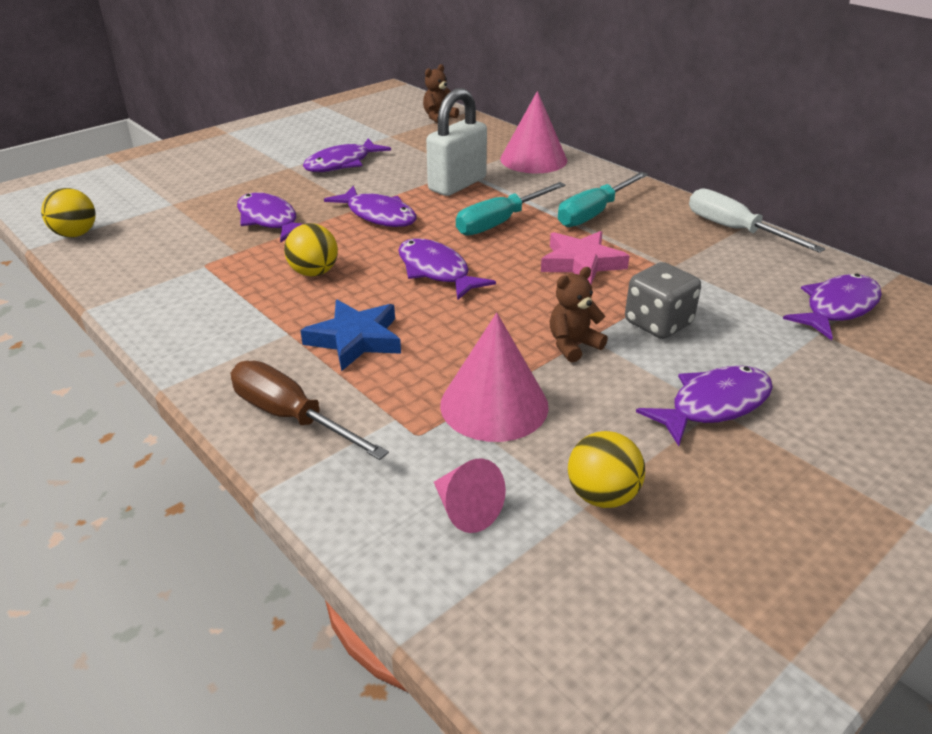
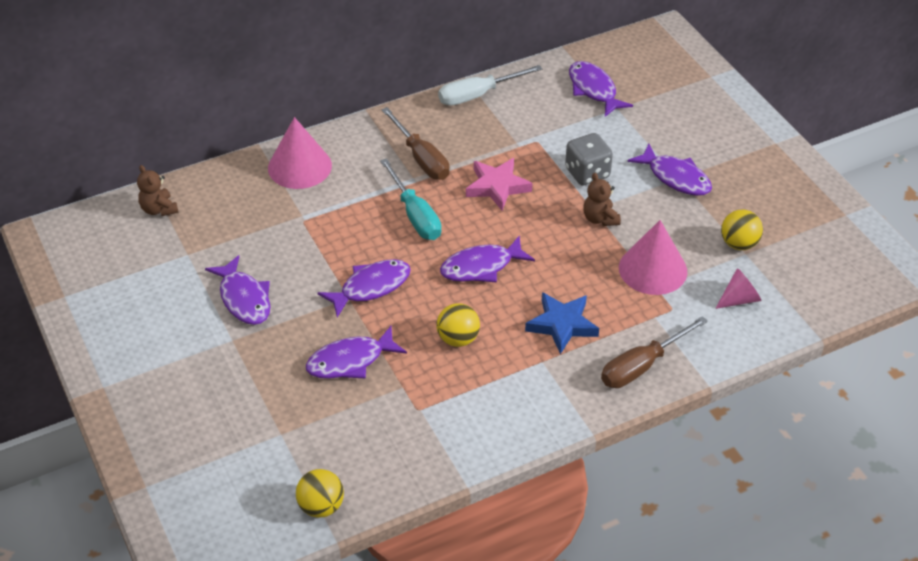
camera: 75 degrees left, 10 degrees up
white padlock [426,88,487,196] -> none
turquoise screwdriver [558,172,648,227] -> brown screwdriver [381,107,450,180]
purple fish [636,366,773,446] -> purple fish turned 150 degrees clockwise [627,144,712,196]

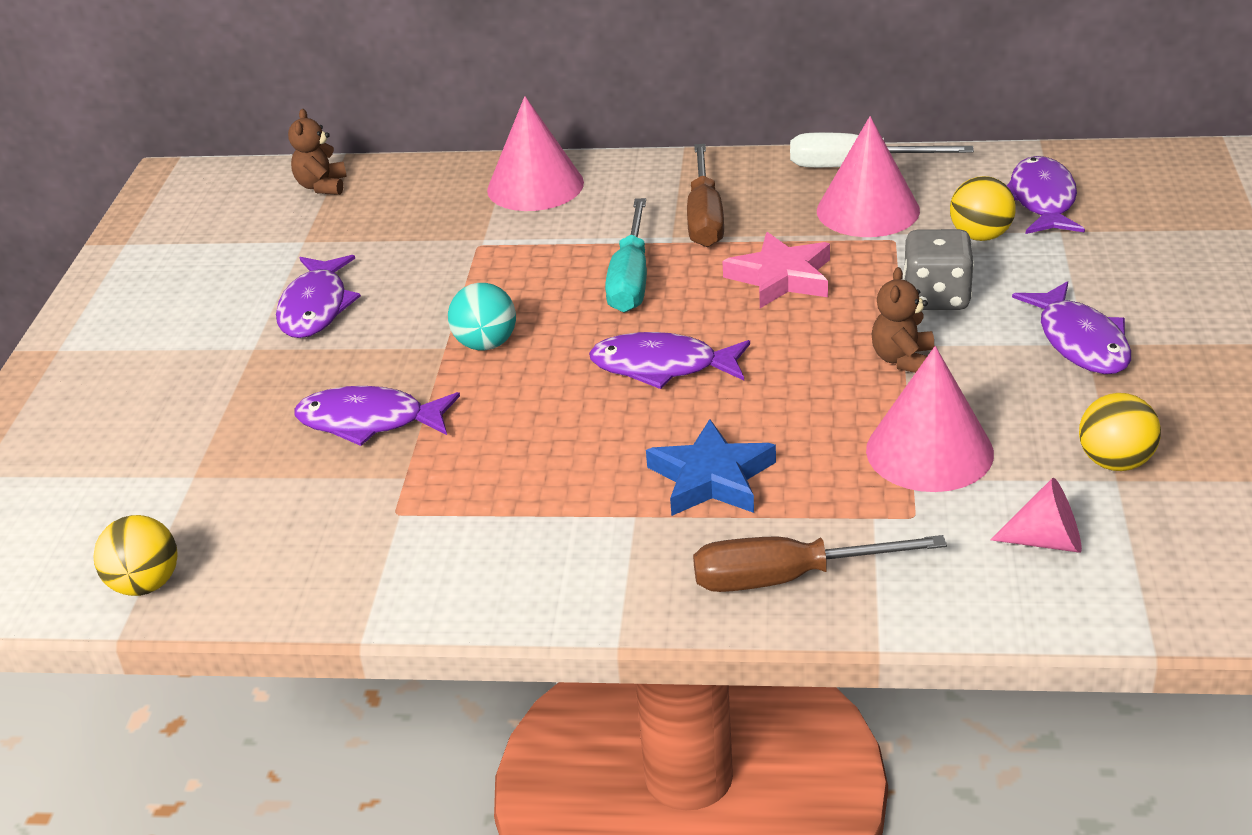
camera: 35 degrees right, 10 degrees down
purple fish [318,259,411,318] -> turquoise ball [448,283,516,350]
yellow ball [436,303,480,347] -> yellow ball moved to [950,176,1016,241]
none -> pink cone [817,116,920,237]

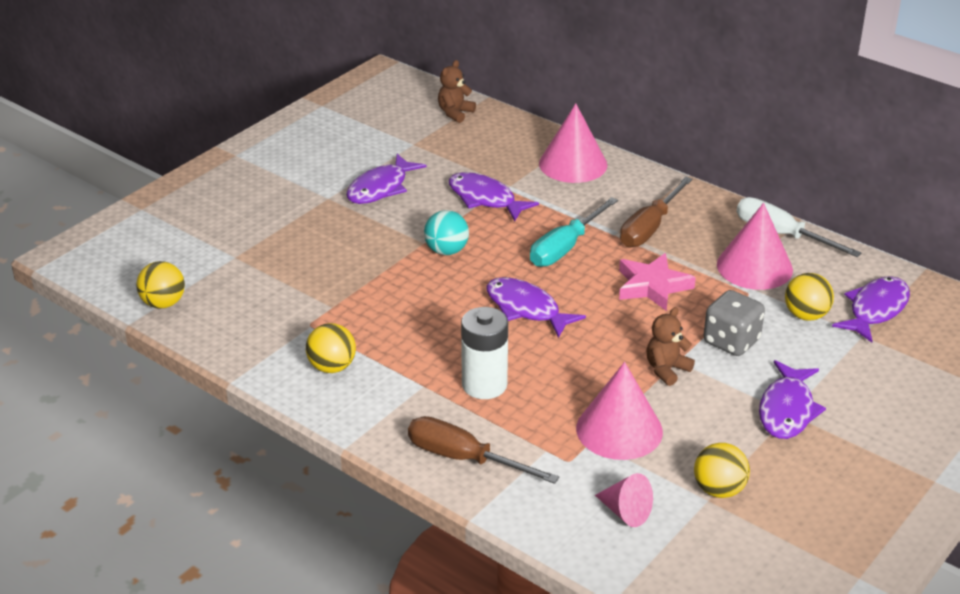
camera: 30 degrees right, 0 degrees up
purple fish [294,386,460,446] -> purple fish moved to [449,172,539,221]
blue star [646,419,776,516] -> white battery [461,307,508,399]
none -> yellow ball [306,323,356,373]

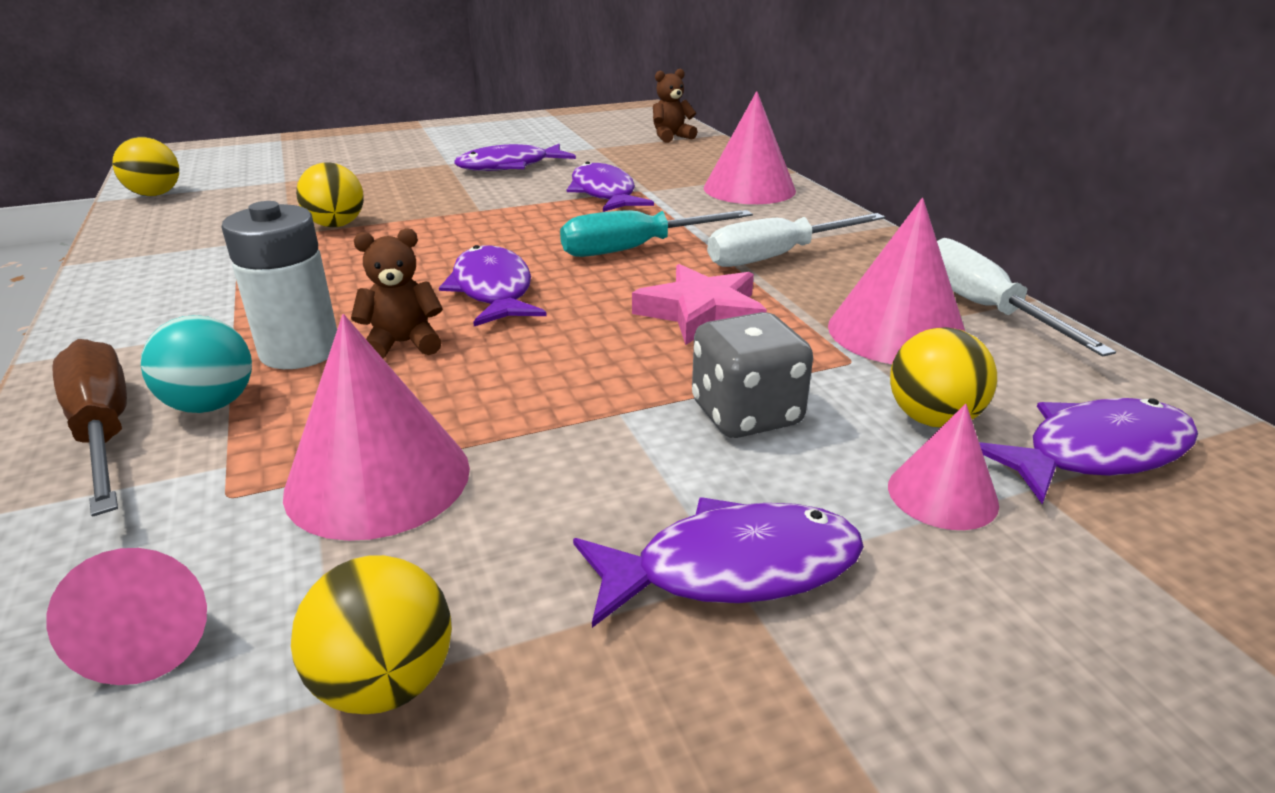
camera: 30 degrees right, 5 degrees down
yellow ball [306,323,356,373] -> yellow ball moved to [296,163,364,227]
turquoise ball [424,210,469,255] -> turquoise ball moved to [141,315,252,413]
brown screwdriver [620,177,693,247] -> white screwdriver [707,213,885,267]
brown teddy bear [646,307,695,386] -> brown teddy bear moved to [351,228,443,358]
purple fish [759,360,826,439] -> purple fish turned 150 degrees counterclockwise [573,497,864,628]
none -> pink cone [888,404,999,530]

